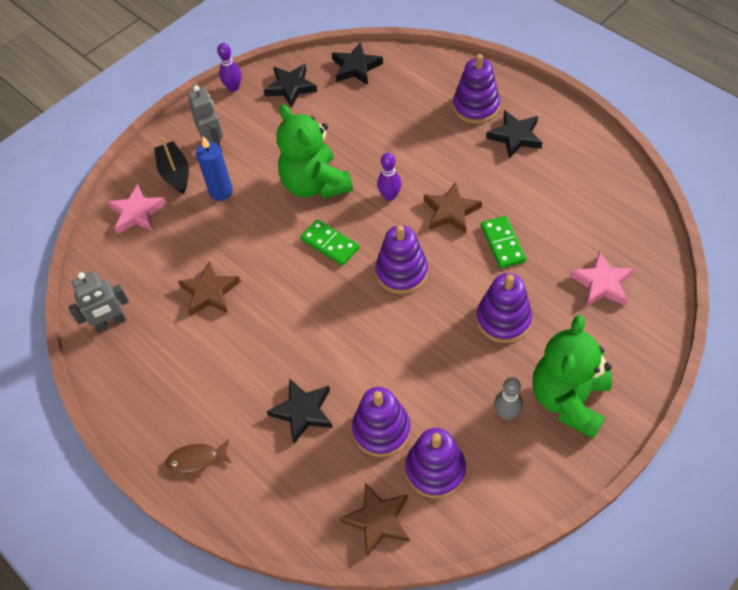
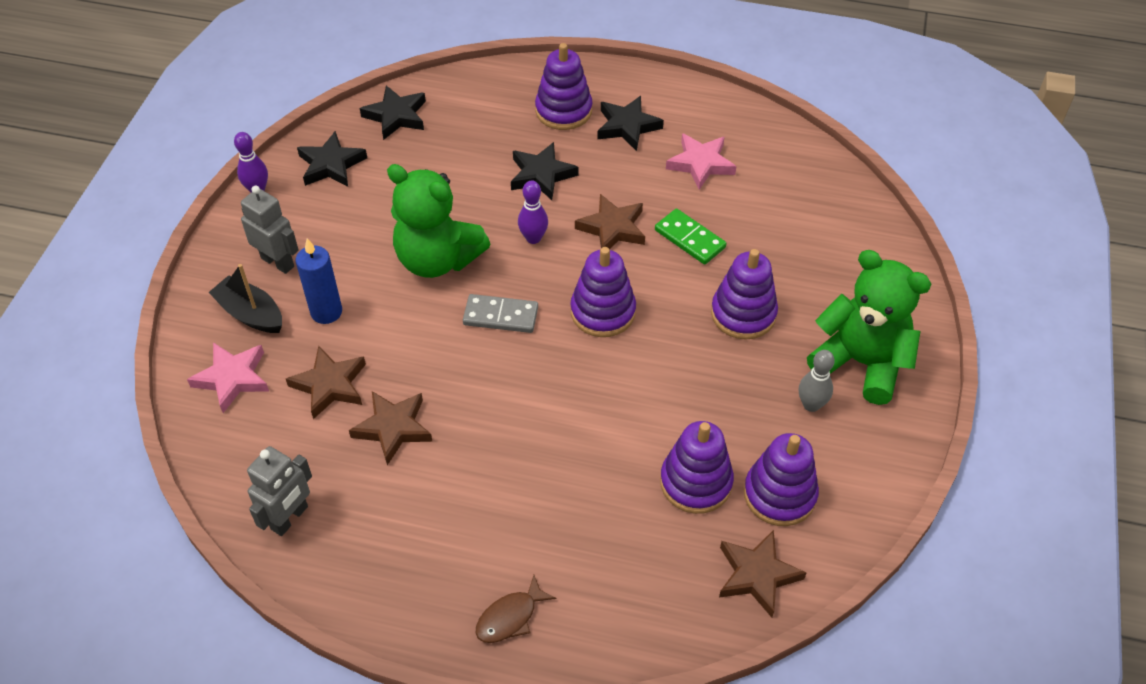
camera: 35 degrees left, 5 degrees down
black star [267,378,333,444] -> black star moved to [511,142,578,200]
green domino [300,219,359,266] -> grey domino [463,294,538,333]
green teddy bear [532,315,612,439] -> green teddy bear turned 135 degrees clockwise [807,250,931,405]
pink star [569,251,634,307] -> pink star moved to [666,133,736,190]
none -> brown star [286,346,366,419]

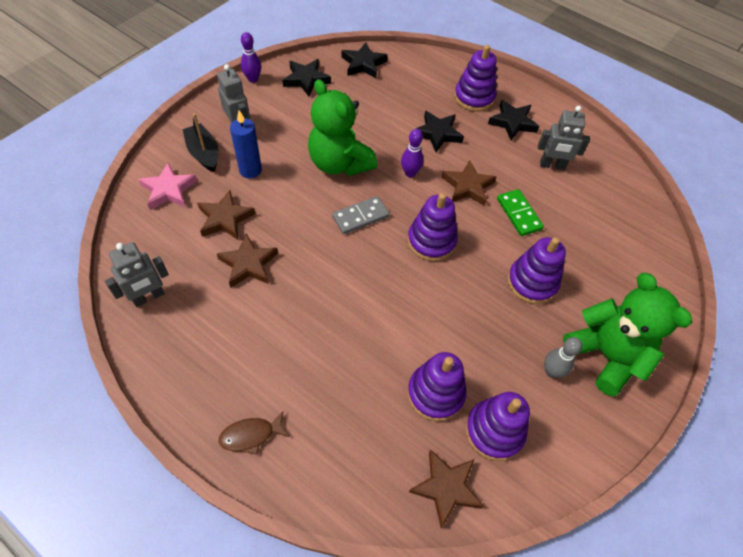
camera: 20 degrees right, 5 degrees up
grey domino [463,294,538,333] -> grey domino turned 60 degrees counterclockwise [332,196,390,234]
pink star [666,133,736,190] -> grey robot [538,106,590,170]

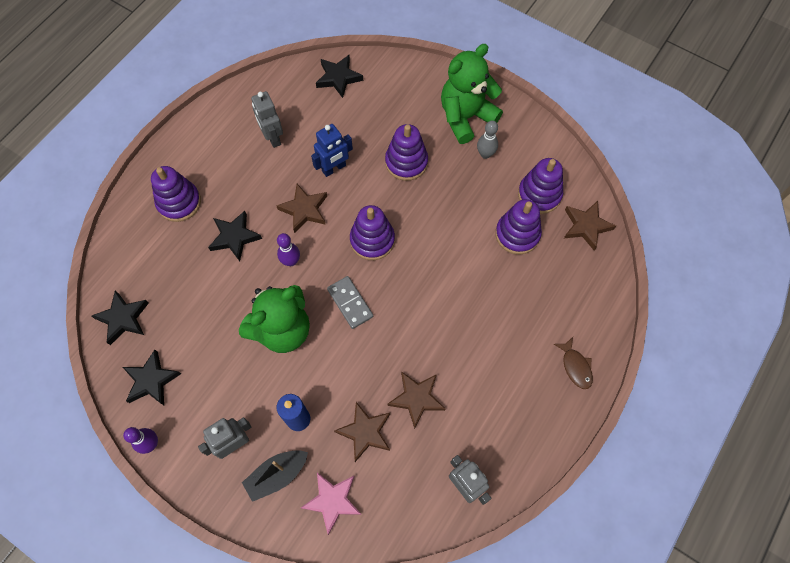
camera: 90 degrees left, 10 degrees up
black star [488,100,539,140] -> black star moved to [316,55,363,98]
green domino [497,189,544,236] -> blue robot [311,124,353,177]
grey robot [538,106,590,170] -> grey robot turned 150 degrees clockwise [251,91,283,148]

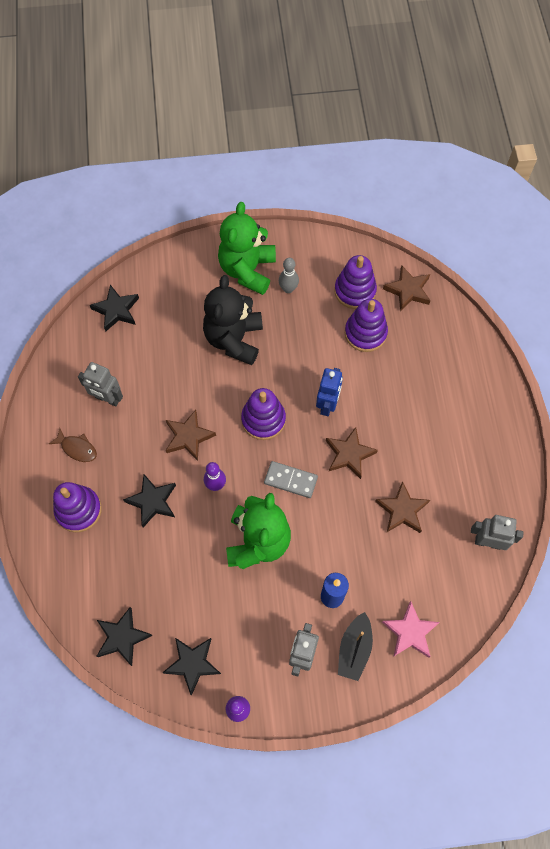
camera: 40 degrees left, 0 degrees up
blue robot [311,124,353,177] -> blue robot moved to [316,368,343,416]
brown star [334,402,390,462] -> brown star moved to [326,427,378,479]
purple stacking toy [385,124,428,181] -> black teddy bear [203,275,263,365]
brown fish [554,337,593,389] -> brown fish moved to [49,428,97,462]

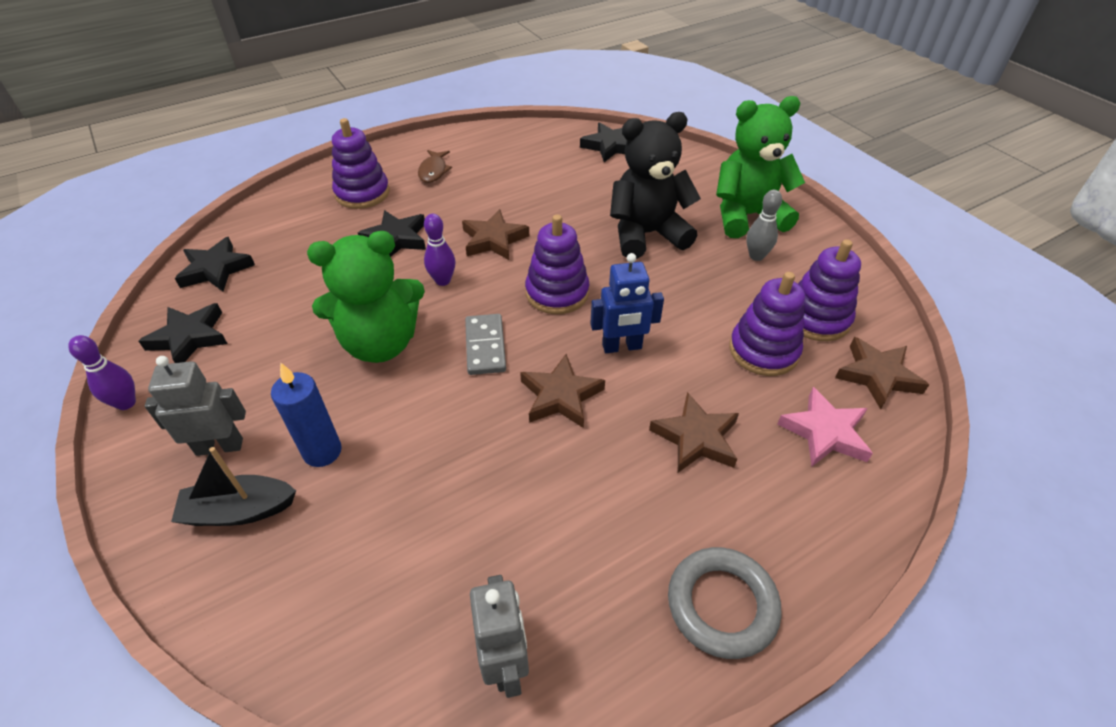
camera: 65 degrees right, 20 degrees down
grey robot [78,362,123,407] -> none
brown star [375,481,430,533] -> brown star moved to [649,392,739,473]
pink star [382,601,440,658] -> pink star moved to [777,387,873,466]
none -> grey ring [668,547,782,659]

